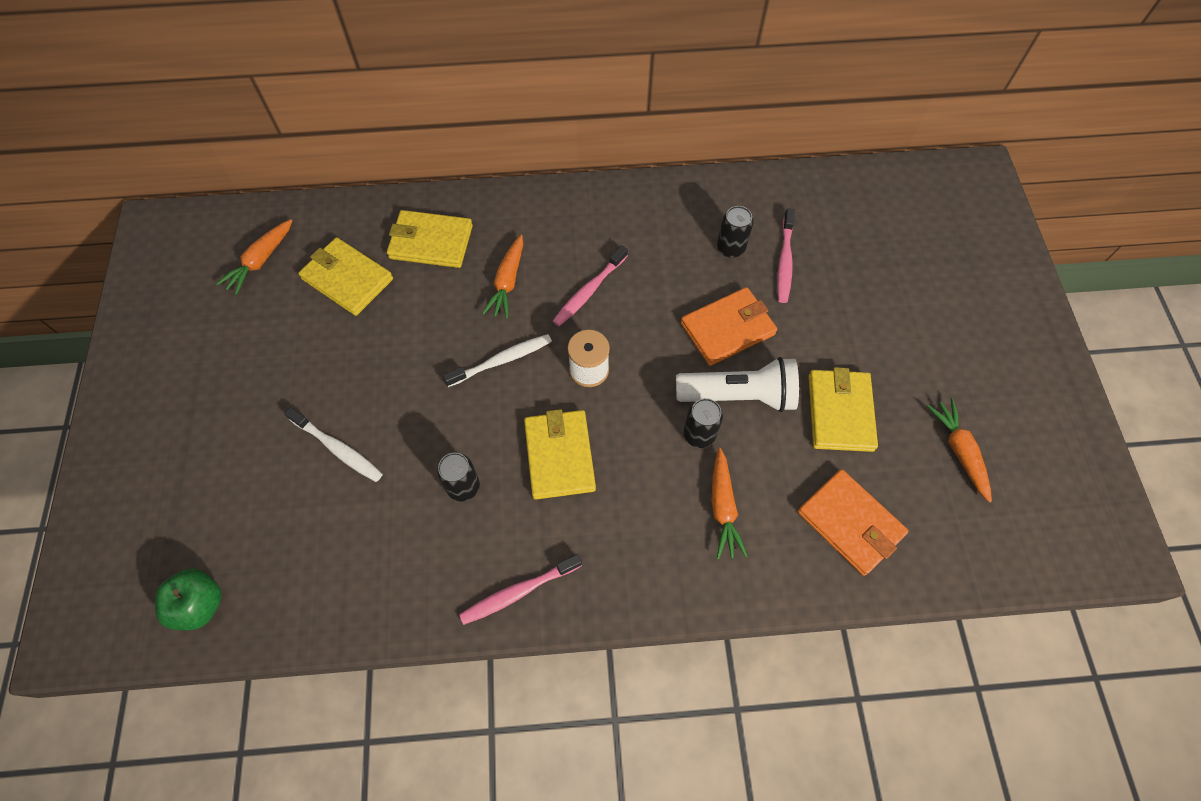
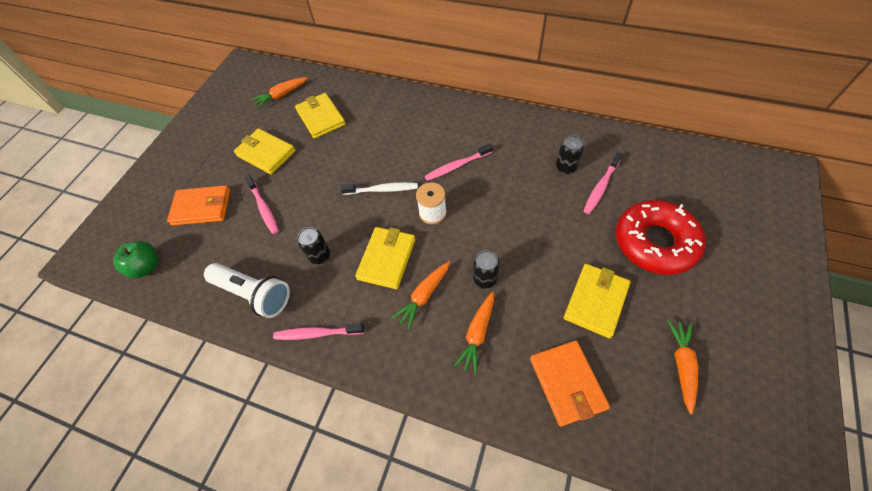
camera: 30 degrees right, 5 degrees down
white toothbrush [284,407,383,482] -> pink toothbrush [245,175,279,234]
yellow wallet [387,210,473,268] -> yellow wallet moved to [234,128,295,174]
orange carrot [482,235,523,319] -> orange carrot moved to [392,261,450,329]
white flashlight [676,357,799,412] -> white flashlight moved to [204,263,290,318]
orange wallet [681,287,777,366] -> orange wallet moved to [167,185,230,226]
none -> red donut [616,200,706,275]

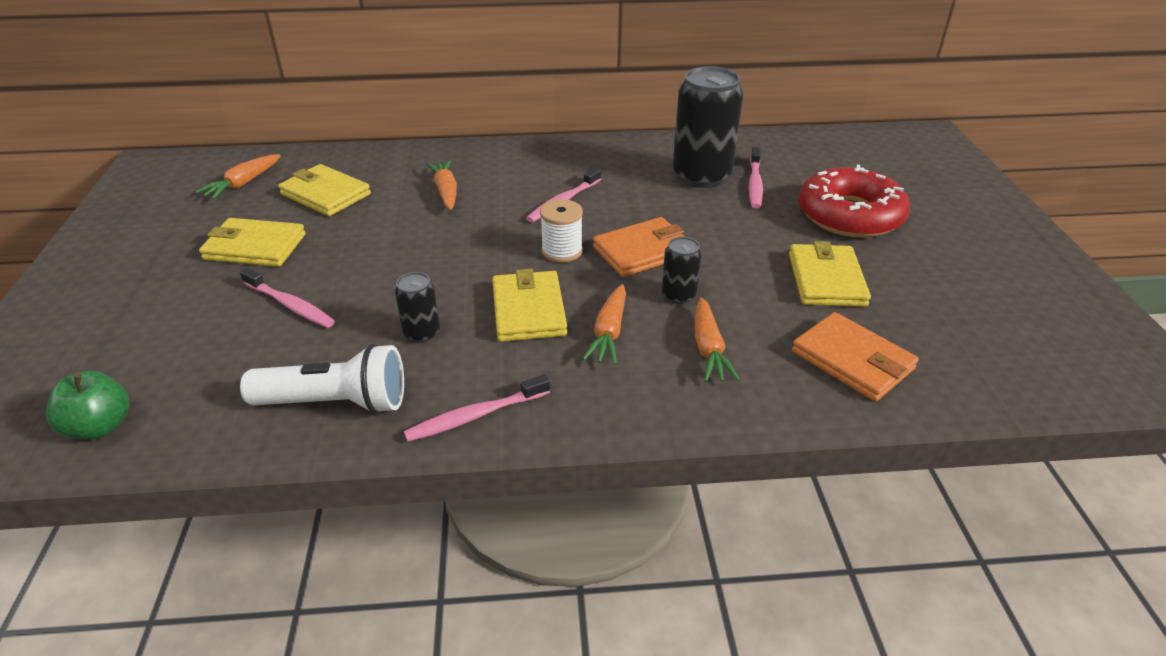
camera: 30 degrees left, 20 degrees down
orange wallet [167,185,230,226] -> orange wallet moved to [593,217,685,277]
white toothbrush [340,182,418,195] -> none
black can [556,135,584,174] -> black can [673,66,743,188], size x2.11
orange carrot [668,320,698,414] -> orange carrot moved to [426,160,457,210]

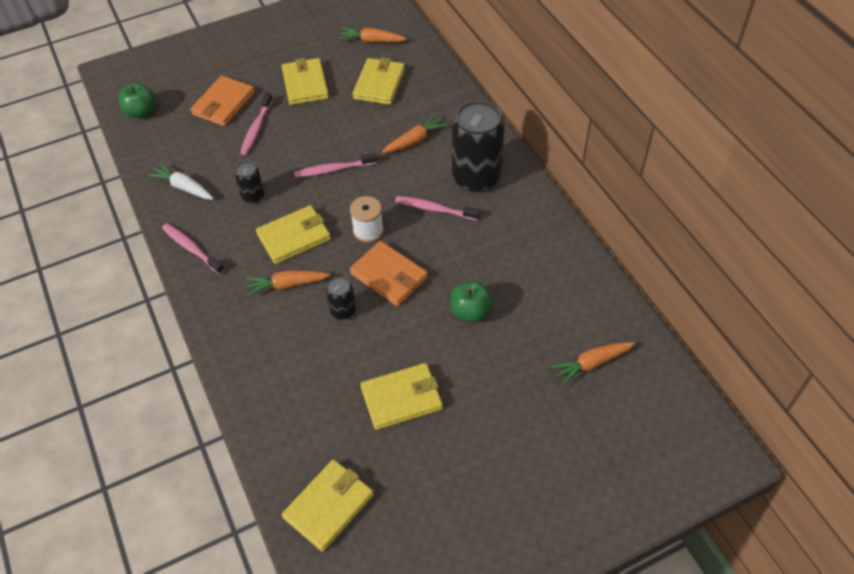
camera: 70 degrees right, 15 degrees up
white flashlight [240,344,404,414] -> white carrot [147,163,214,200]
black can [673,66,743,188] -> black can moved to [452,100,505,192]
orange carrot [695,297,740,382] -> orange carrot moved to [550,342,635,386]
pink toothbrush [749,147,763,208] -> pink toothbrush moved to [294,153,377,178]
orange wallet [792,312,919,402] -> orange wallet moved to [191,75,255,126]
red donut [799,164,910,238] -> none
none -> yellow wallet [282,459,374,552]
none -> green apple [450,280,493,322]

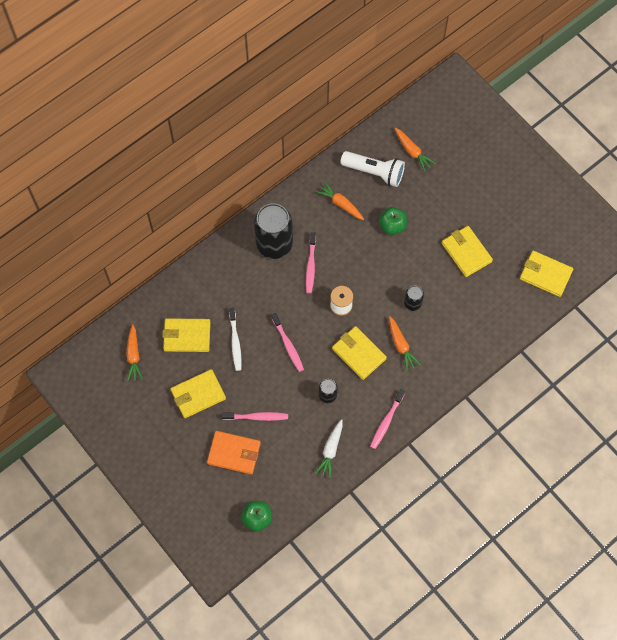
camera: 105 degrees left, 15 degrees up
orange wallet [350,241,428,306] -> none
orange carrot [382,114,448,153] -> orange carrot moved to [315,181,364,220]
none -> white toothbrush [229,308,242,371]
none -> white flashlight [340,151,405,187]

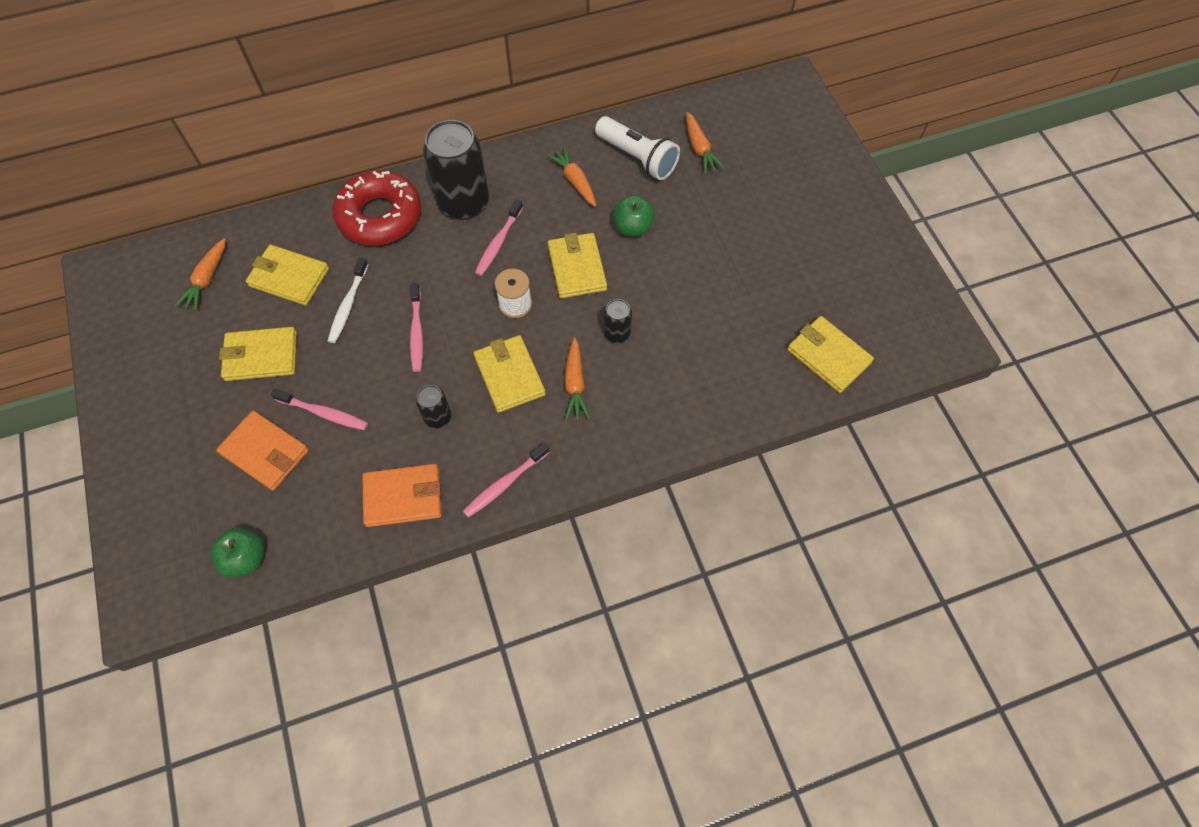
camera: 20 degrees right, 5 degrees down
white carrot [315,419,343,478] -> orange wallet [362,464,442,527]
yellow wallet [442,226,493,277] -> yellow wallet moved to [548,233,607,299]
none -> red donut [333,170,421,246]

